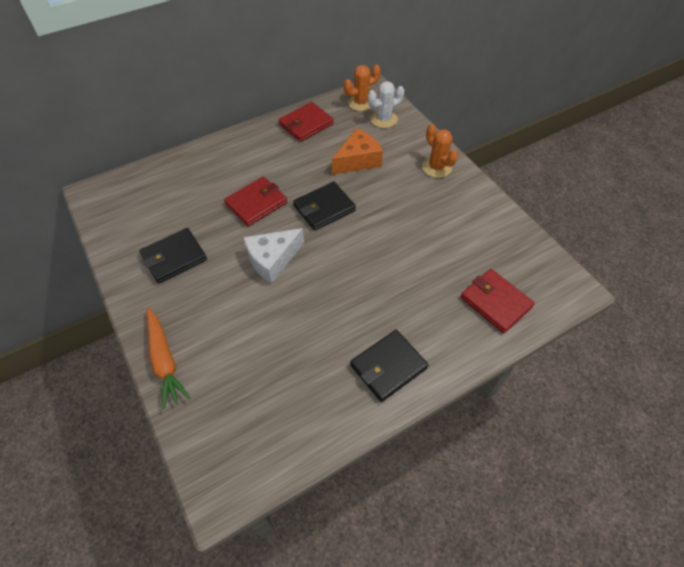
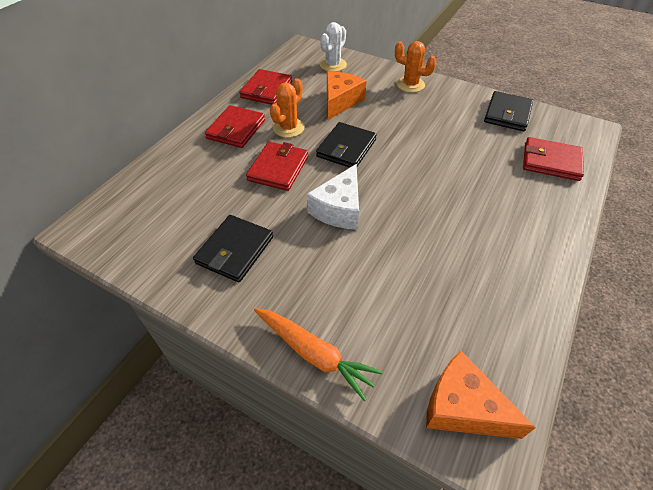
camera: 30 degrees left, 5 degrees down
orange cactus [344,64,381,111] -> orange cactus moved to [270,78,305,138]
black wallet [350,330,428,402] -> black wallet moved to [484,91,533,131]
none -> red wallet [205,105,265,148]
none -> orange cheese [426,351,536,439]

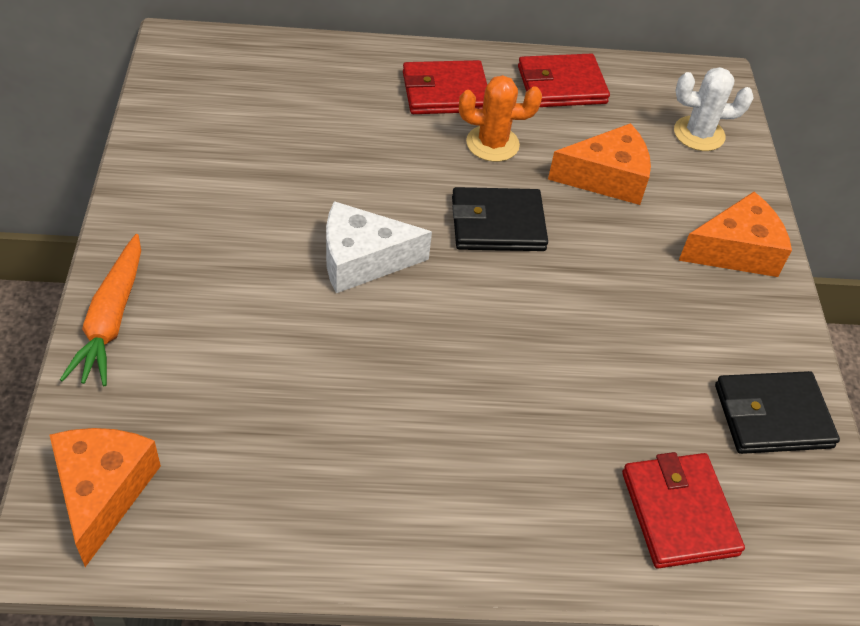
camera: 55 degrees right, 0 degrees up
black wallet [193,215,273,282] -> none
red wallet [246,142,308,191] -> none
orange cactus [395,41,437,92] -> orange cheese [679,192,792,277]

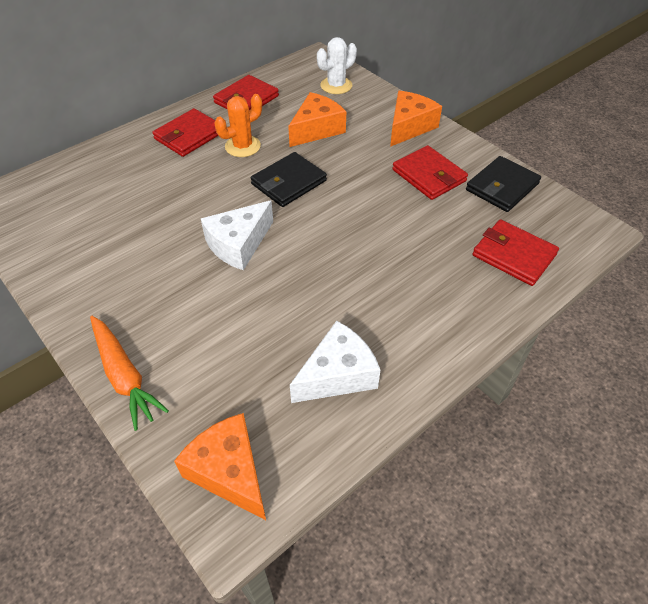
camera: 35 degrees left, 0 degrees up
none -> white cheese [290,321,380,403]
none -> red wallet [392,145,468,200]

